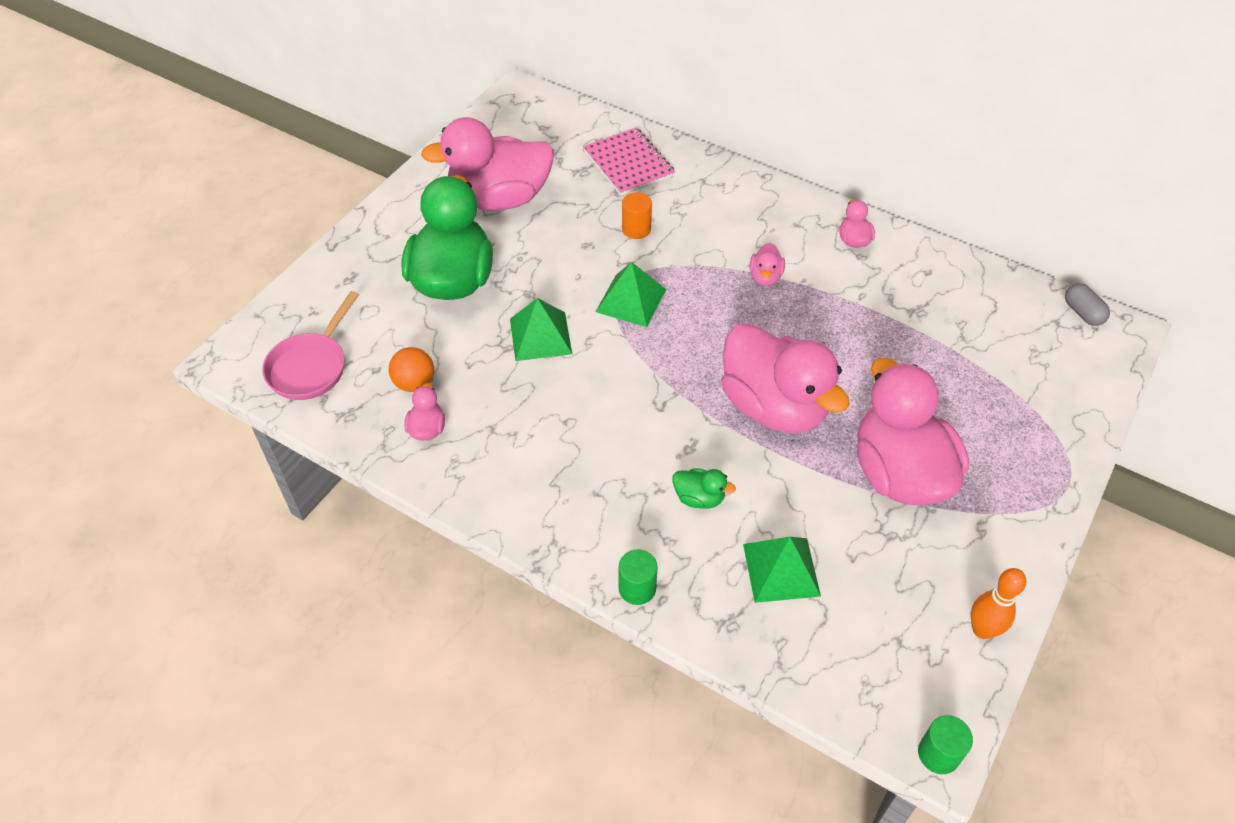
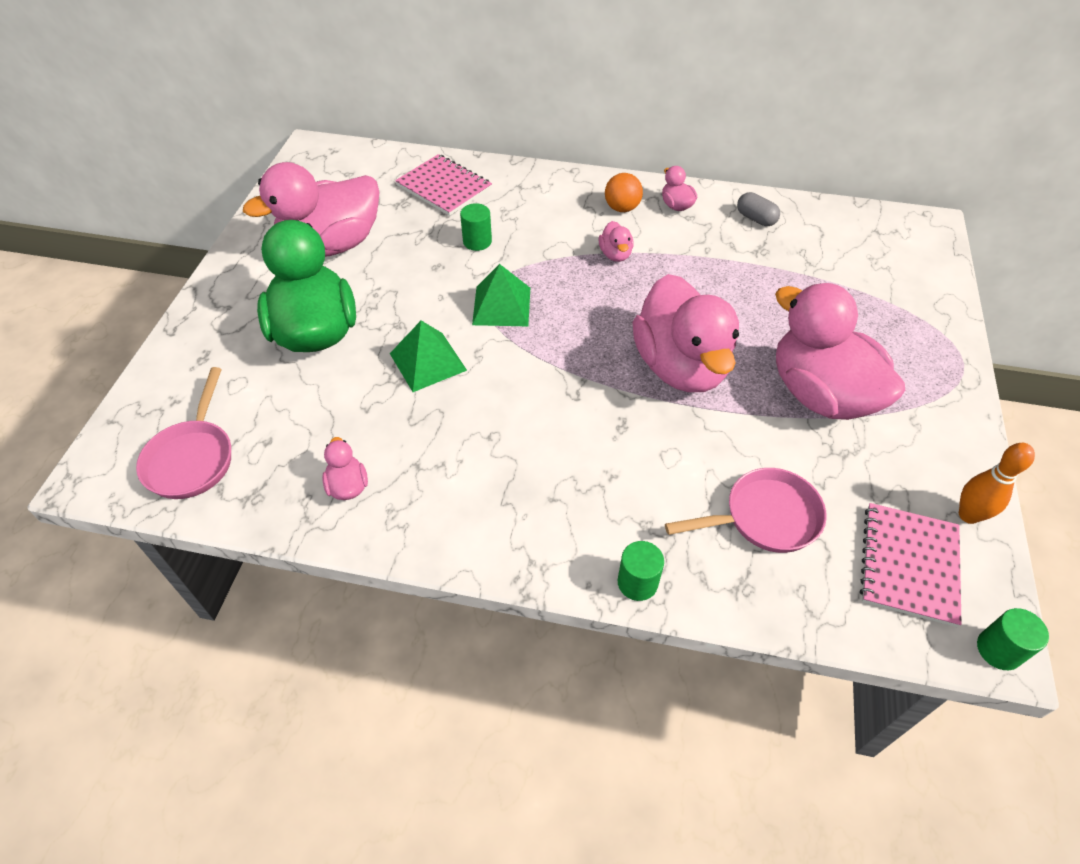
camera: 20 degrees left, 0 degrees up
orange ball [389,347,434,392] -> orange ball moved to [605,173,643,212]
orange cylinder [622,192,652,239] -> green cylinder [460,203,492,251]
green duck [672,468,736,509] -> none
pink duck [721,323,850,433] -> pink duck turned 45 degrees clockwise [632,274,739,392]
green pyramid [743,537,821,603] -> pink pan [665,468,827,553]
grey capsule [1065,283,1110,326] -> grey capsule moved to [737,192,780,226]
none -> pink notebook [860,503,962,627]

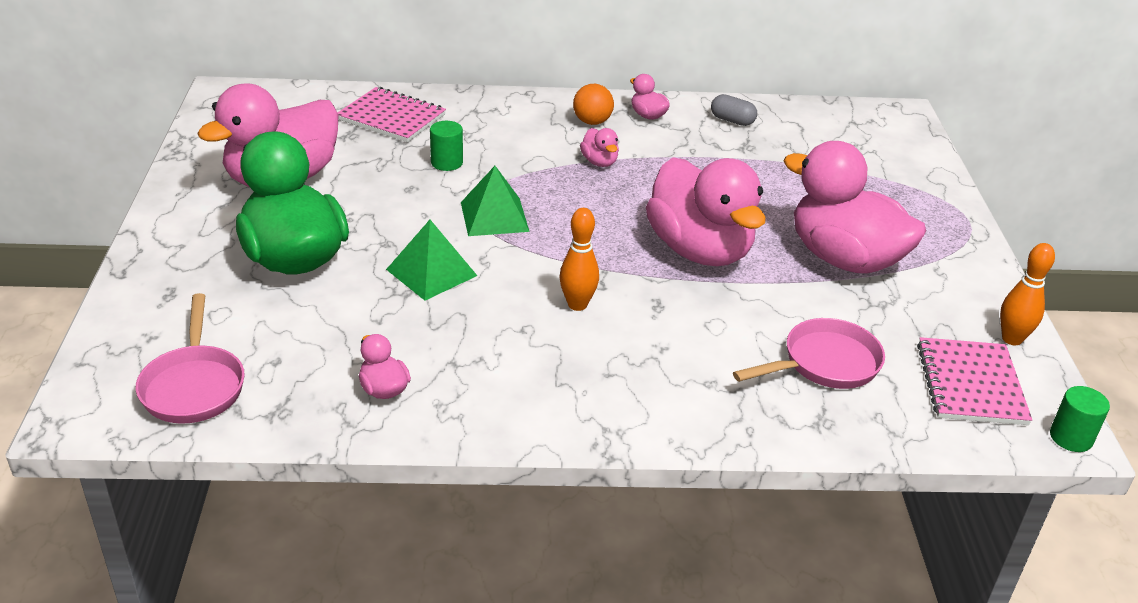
camera: 15 degrees left, 15 degrees down
green cylinder [618,541,664,601] -> none
none -> orange bowling pin [560,208,599,311]

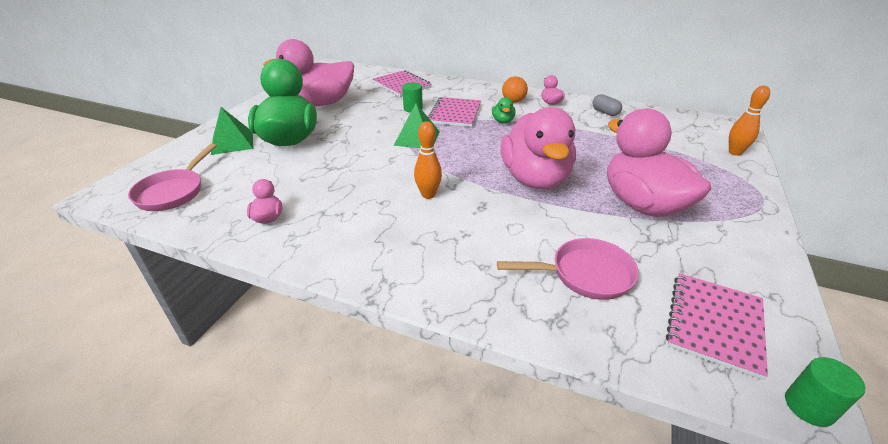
camera: 25 degrees right, 0 degrees up
green pyramid [386,220,477,301] -> green pyramid moved to [211,107,253,155]
pink duck [580,128,619,167] -> green duck [492,97,516,124]
orange bowling pin [1000,243,1055,345] -> orange bowling pin moved to [729,86,770,156]
none -> pink notebook [428,97,481,127]

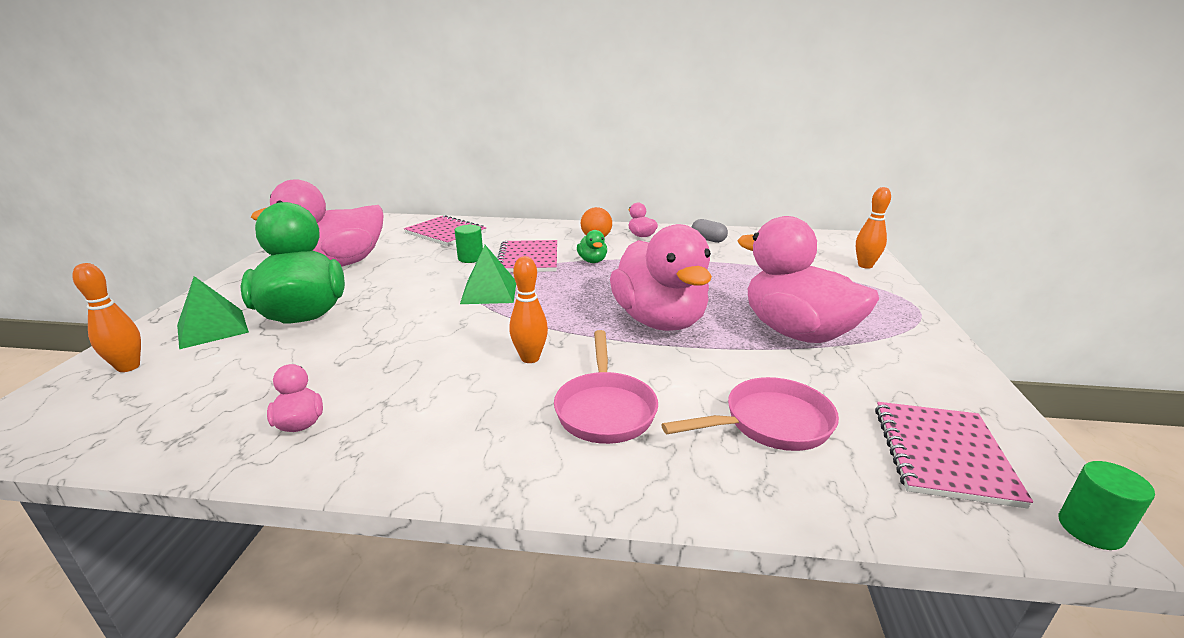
camera: 15 degrees left, 10 degrees down
pink pan [128,143,216,211] -> pink pan moved to [554,330,658,444]
none -> orange bowling pin [72,263,141,372]

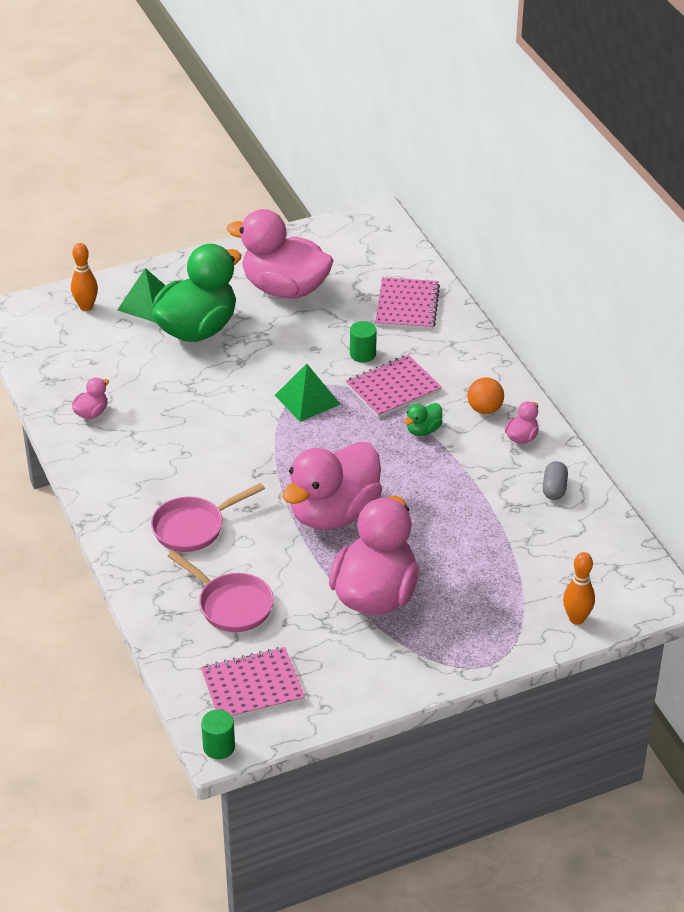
camera: 60 degrees right, 15 degrees up
orange bowling pin [509,256,548,363] -> none

